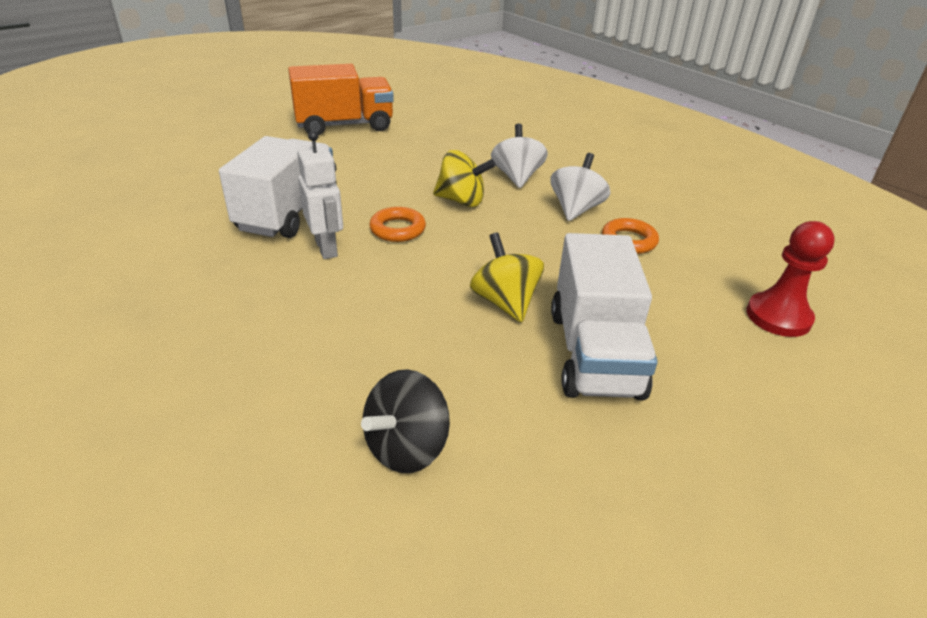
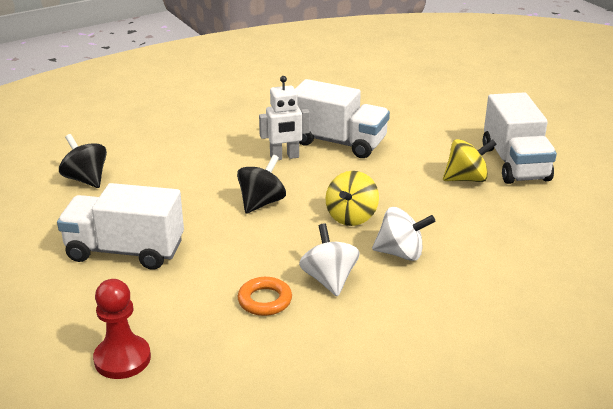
camera: 100 degrees right, 5 degrees down
orange truck [288,64,394,135] -> white truck [483,92,557,184]
orange ring [369,207,426,242] -> none
yellow spinning top [470,233,544,323] -> yellow spinning top moved to [443,139,497,182]
white spinning top [550,153,611,221] -> white spinning top turned 135 degrees counterclockwise [299,223,360,297]
none -> black spinning top [237,155,286,214]

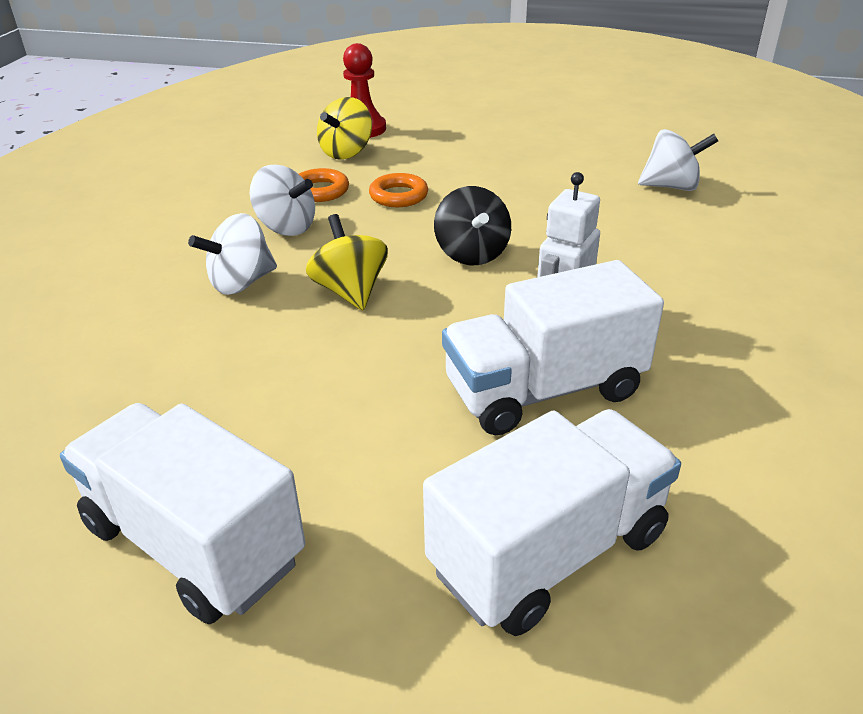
camera: 135 degrees right, 5 degrees up
white truck [57,183,184,270] -> white truck moved to [423,409,681,636]
black spinning top [59,134,107,188] -> white spinning top [638,129,718,191]
yellow spinning top [443,139,497,182] -> yellow spinning top moved to [317,97,372,160]
none -> orange ring [369,173,428,207]

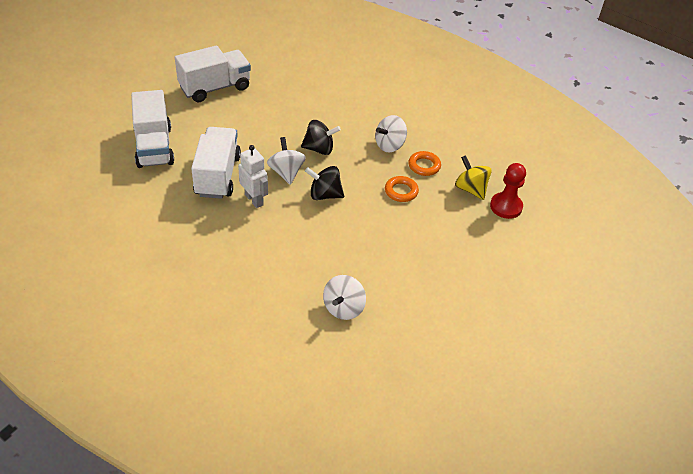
camera: 110 degrees right, 10 degrees up
white spinning top [188,213,277,295] -> white spinning top moved to [267,137,306,185]
yellow spinning top [306,214,388,310] -> black spinning top [301,120,341,155]

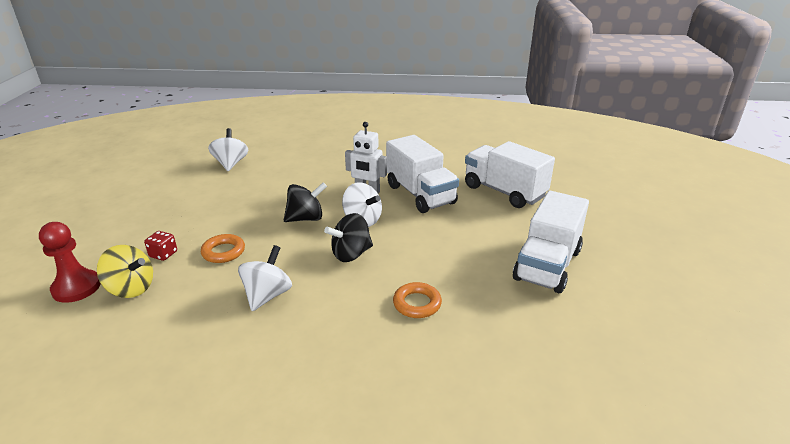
camera: 150 degrees right, 15 degrees down
orange ring [408,151,441,176] -> orange ring moved to [393,282,442,318]
none -> red dice [144,231,177,261]

